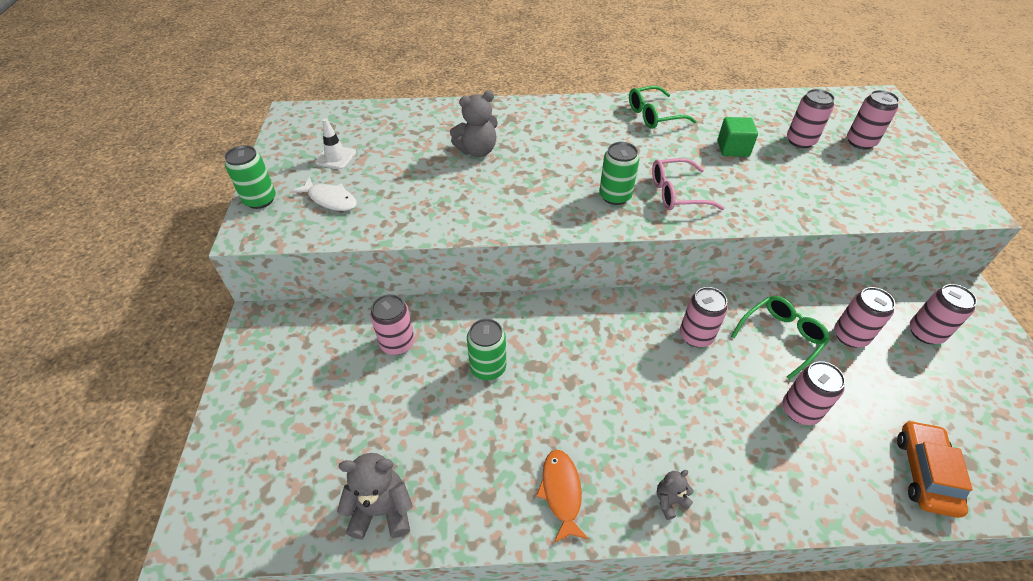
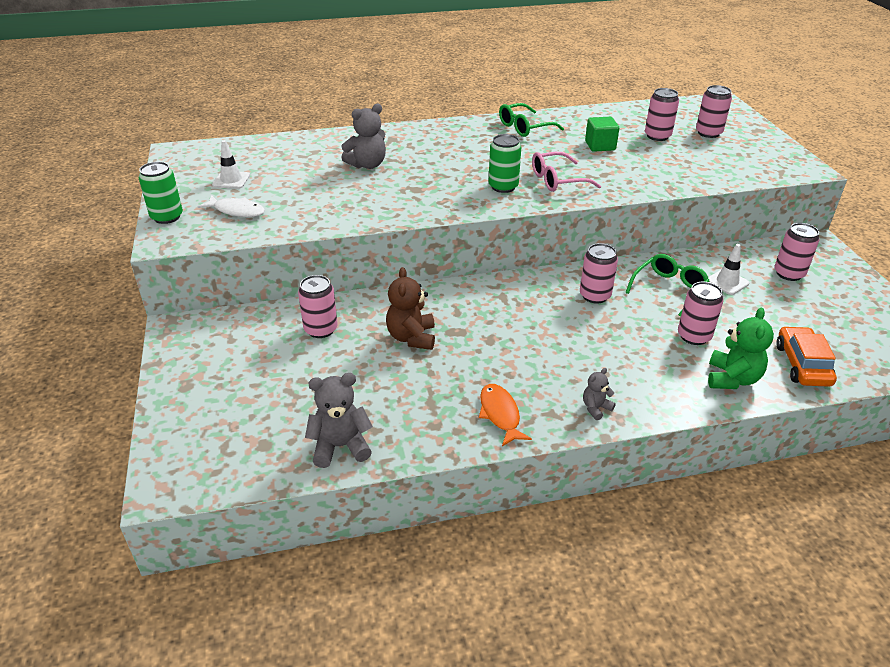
camera: 10 degrees left, 10 degrees down
green can [467,319,506,380] -> brown teddy bear [386,267,435,350]
pink can [834,287,895,348] -> white traffic cone [708,244,749,295]
none -> green teddy bear [708,308,774,389]

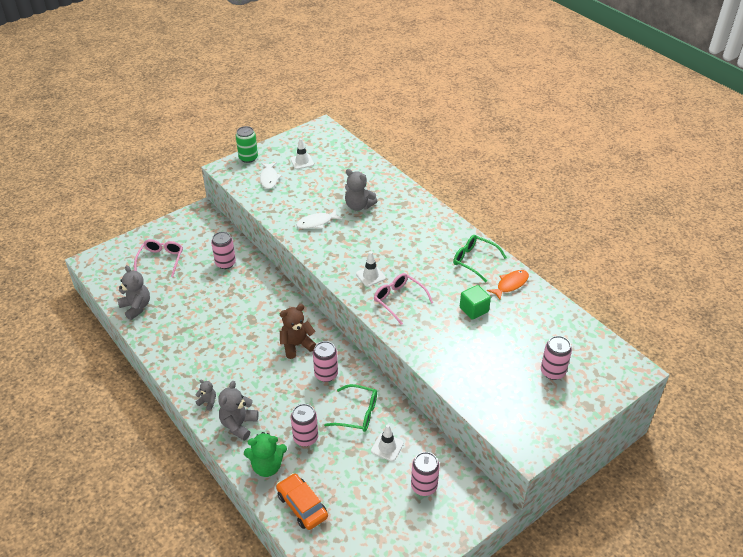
camera: 65 degrees right, 5 degrees up
brown teddy bear [386,267,435,350] -> brown teddy bear moved to [280,304,316,359]
orange fish [479,384,532,446] -> orange fish moved to [487,270,529,300]
green can [489,134,521,193] -> white traffic cone [356,251,386,287]
pink can [645,88,679,141] -> none
orange car [776,326,837,387] -> orange car turned 105 degrees counterclockwise [276,473,328,530]
none -> pink glasses [134,239,183,277]
none -> grey teddy bear [218,381,259,441]
none -> white fish [296,209,342,229]

